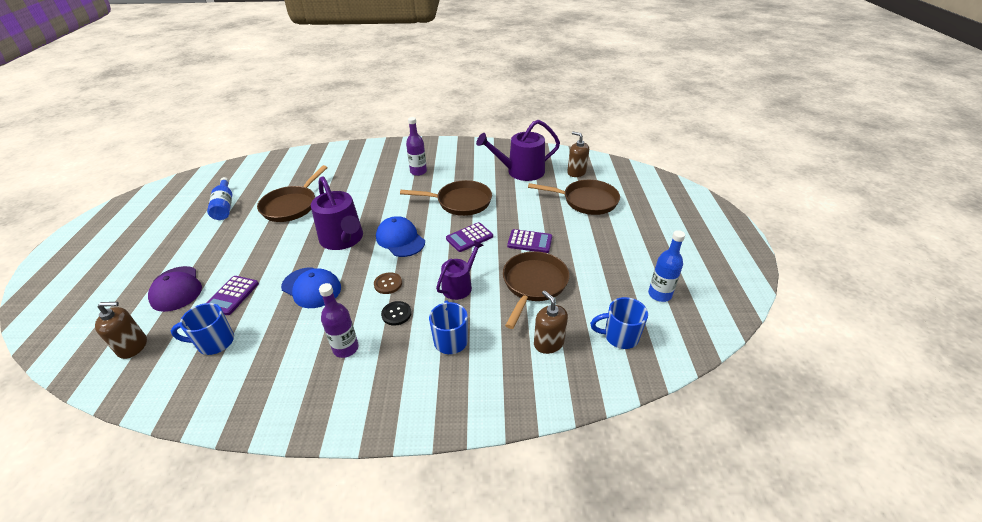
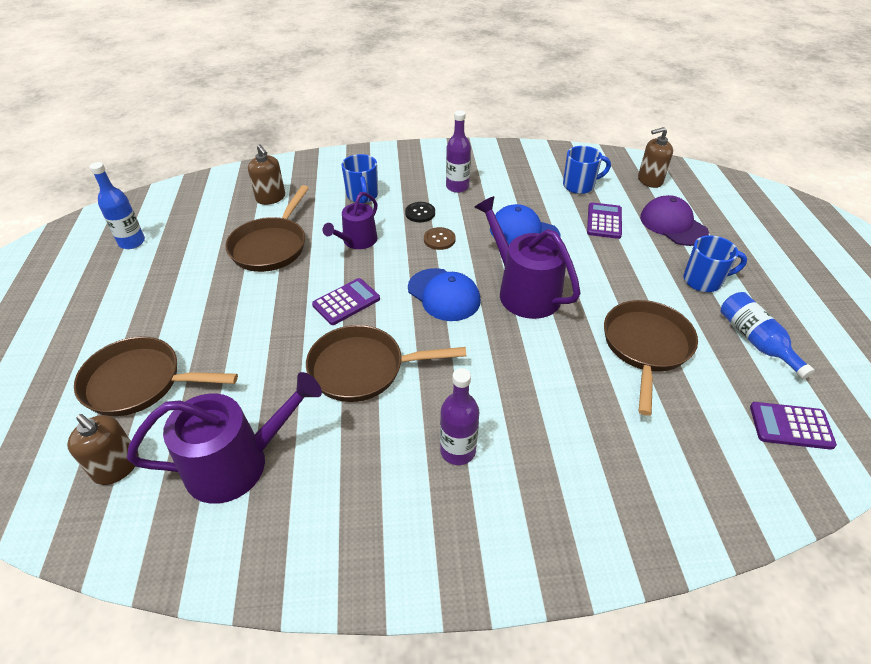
camera: 175 degrees right, 5 degrees up
purple calculator [507,229,552,253] -> purple calculator moved to [750,402,837,450]
blue mug [590,297,648,349] -> blue mug moved to [684,235,747,292]

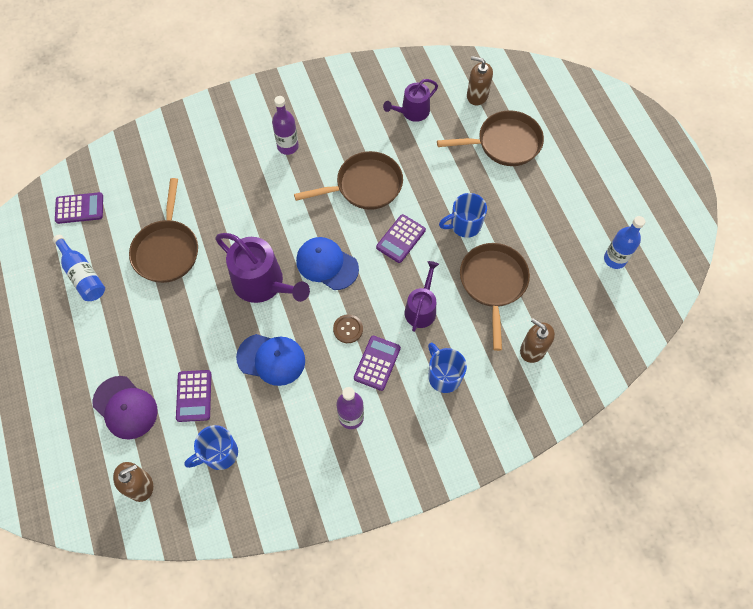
camera: 165 degrees right, 20 degrees up
purple watering can [127,372,322,504] -> purple watering can [383,79,438,122], size x0.61
black button [405,202,435,222] -> purple calculator [354,336,401,391]
blue mug [684,235,747,292] -> blue mug moved to [439,193,487,238]

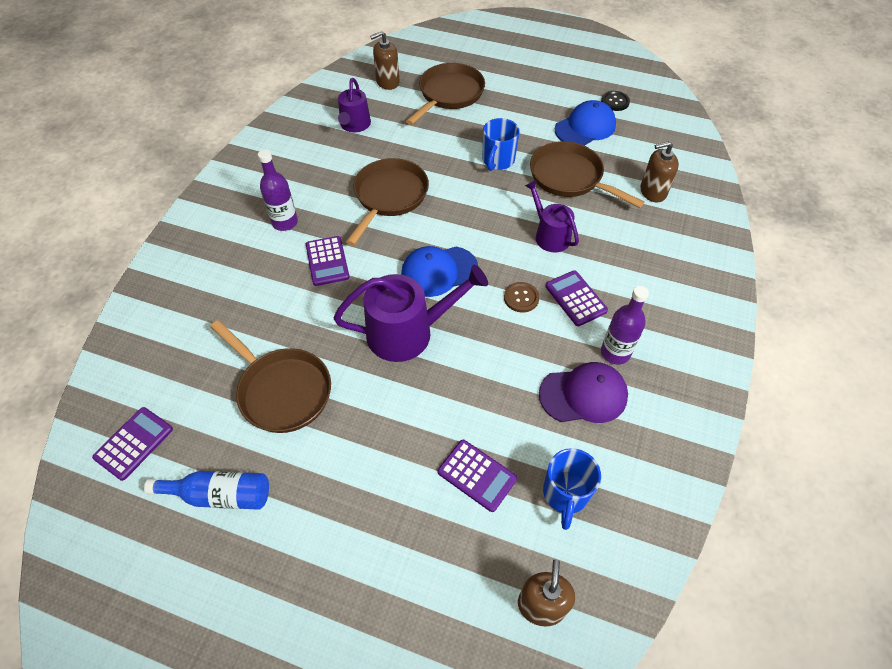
camera: 50 degrees left, 10 degrees down
purple cap [92,376,158,440] -> purple cap moved to [539,362,628,423]
blue cap [236,334,305,386] -> blue cap moved to [555,100,616,146]
purple calculator [376,214,426,263] -> purple calculator moved to [306,236,350,286]
blue mug [428,343,467,393] -> none
blue bottle [604,216,645,269] -> black button [601,91,630,111]

